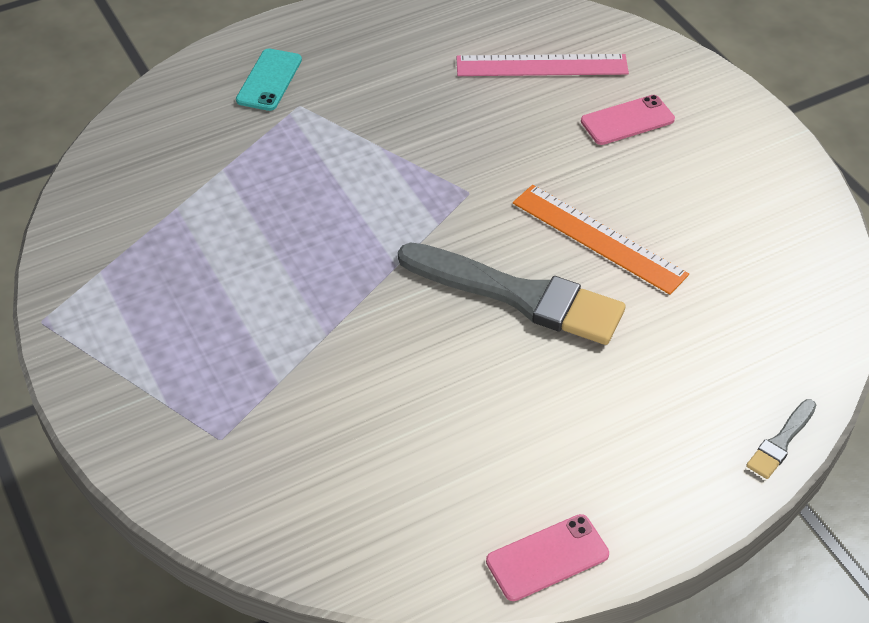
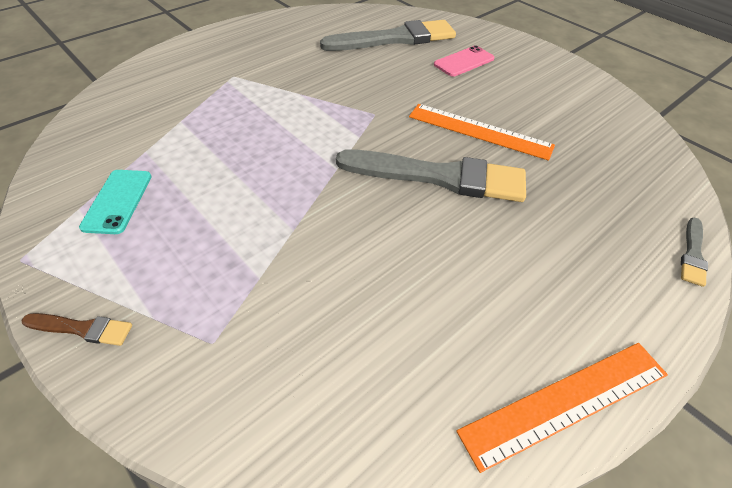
camera: 15 degrees left, 0 degrees up
turquoise phone [236,48,302,111] -> turquoise phone moved to [79,170,152,234]
pink ruler [457,54,629,76] -> grey brush [320,20,456,51]
pink phone [486,514,609,601] -> orange ruler [456,343,668,473]
none -> brown brush [22,313,132,346]

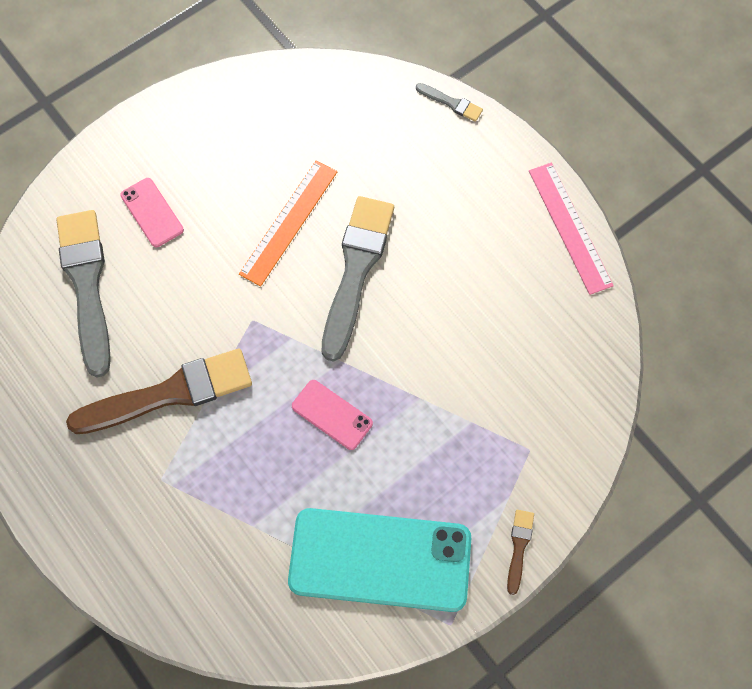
camera: 85 degrees left, 20 degrees up
turquoise phone [79,170,152,234] -> turquoise phone [288,508,471,612], size x2.15
orange ruler [456,343,668,473] -> pink ruler [529,163,614,295]
none -> brown brush [66,349,252,434]
none -> pink phone [292,380,373,450]

